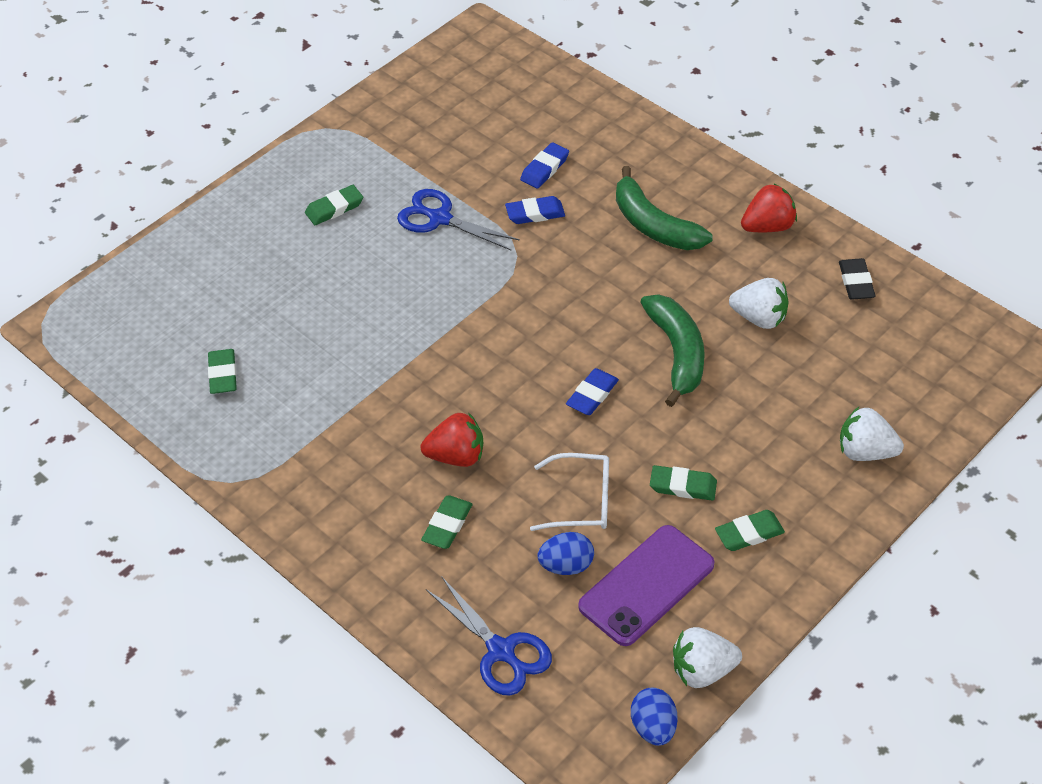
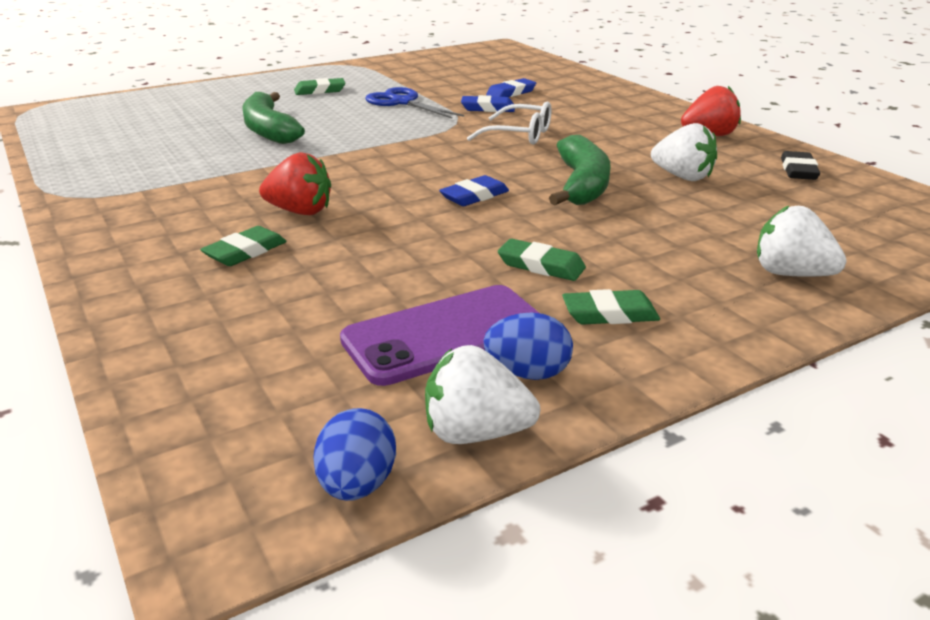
camera: 15 degrees right, 20 degrees down
green eraser [208,349,237,394] -> none
blue scissors [426,576,552,696] -> none
white glasses [530,453,609,531] -> white glasses moved to [467,101,552,145]
blue egg [538,532,594,575] -> blue egg moved to [484,313,573,380]
green banana [616,166,713,250] -> green banana moved to [242,92,305,144]

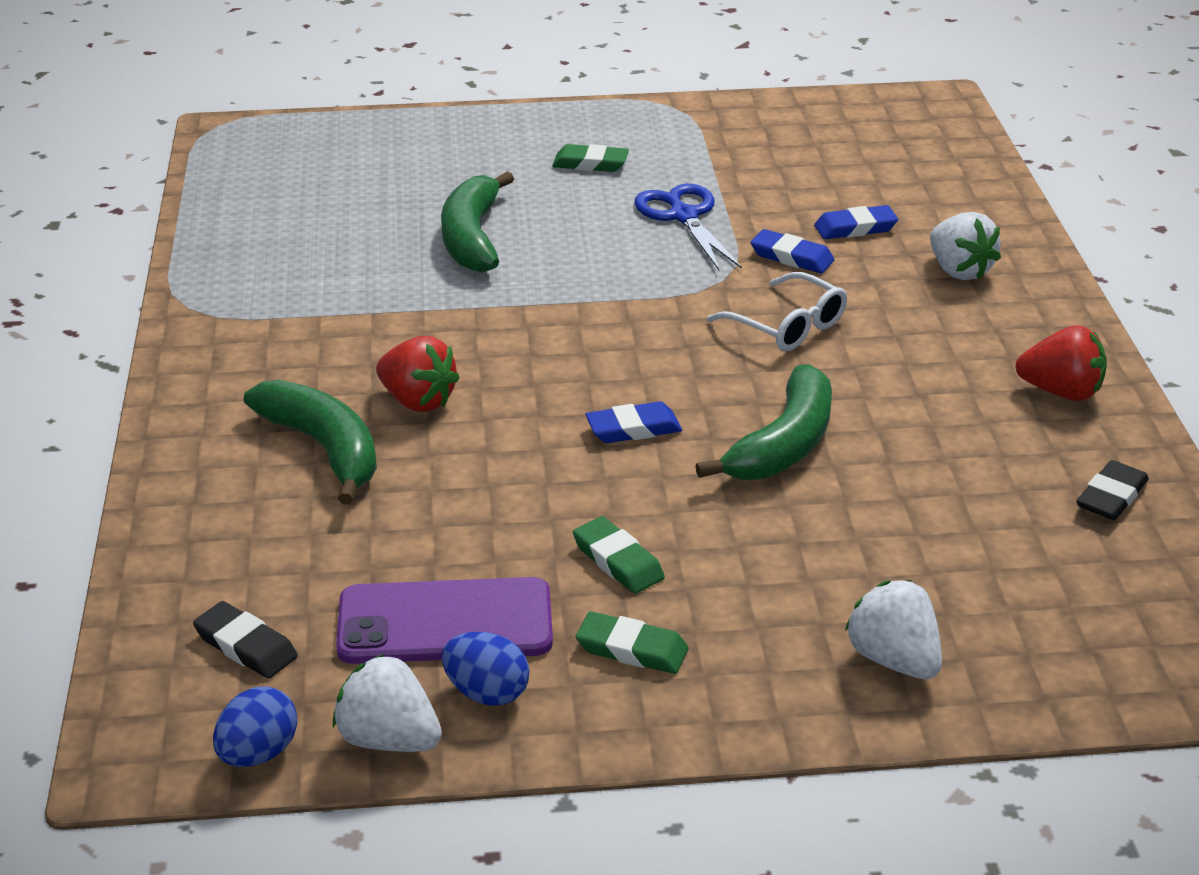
camera: 25 degrees right, 5 degrees up
green eraser [200,226,287,266] -> green banana [244,379,377,505]
white strawberry [651,123,717,181] -> white strawberry moved to [930,212,1001,280]
none -> black eraser [193,601,298,679]

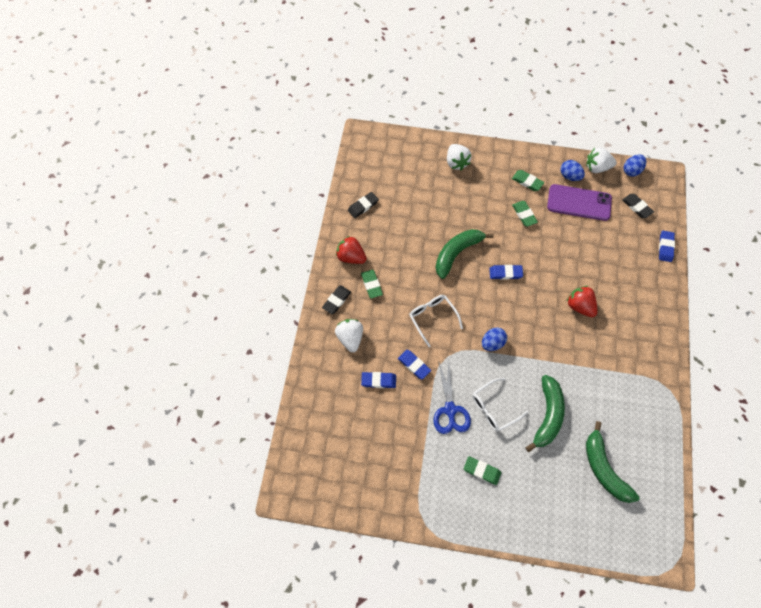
camera: 165 degrees left, 30 degrees up
green banana [244,379,377,505] -> green banana moved to [586,421,640,503]
white strawberry [333,654,442,752] -> white strawberry turned 135 degrees clockwise [586,147,617,173]
none -> black eraser [322,285,351,314]
none -> green eraser [361,270,383,299]
none -> white glasses [472,378,528,431]
none -> blue egg [482,328,507,351]
none -> blue eraser [659,231,675,262]

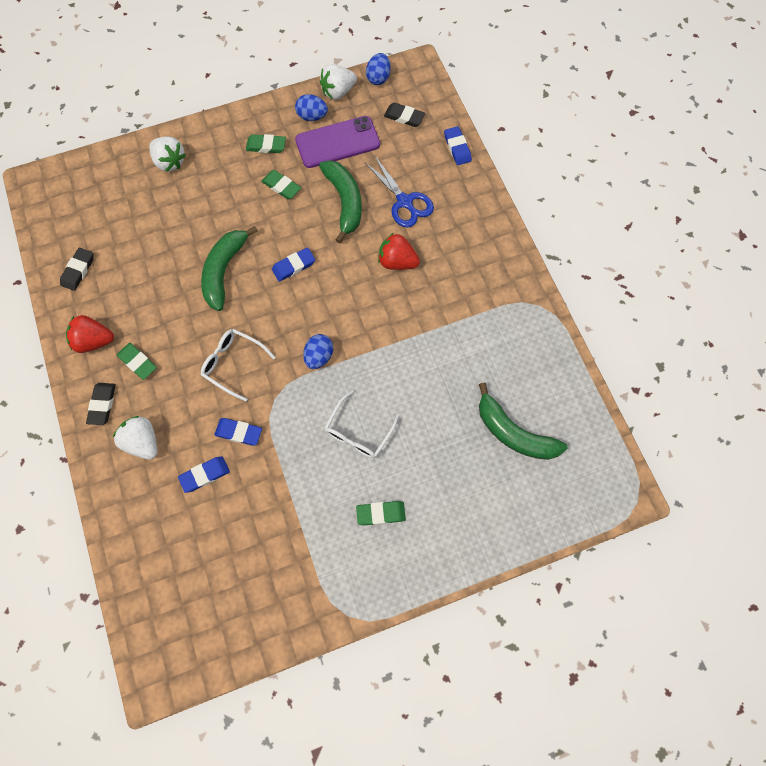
camera: 30 degrees left, 5 degrees up
blue scissors [434,360,471,434] -> blue scissors moved to [366,156,434,228]
green banana [525,375,565,452] -> green banana moved to [319,160,362,243]

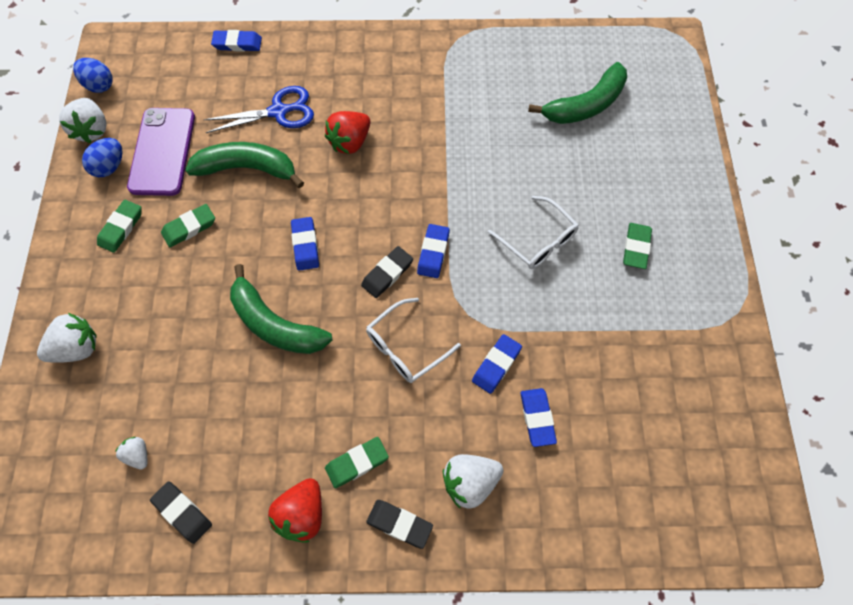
camera: 70 degrees left, 5 degrees down
blue egg [303,334,333,369] -> blue eraser [417,224,450,278]
black eraser [384,103,425,127] -> black eraser moved to [361,246,413,298]
none -> white strawberry [115,437,147,470]

